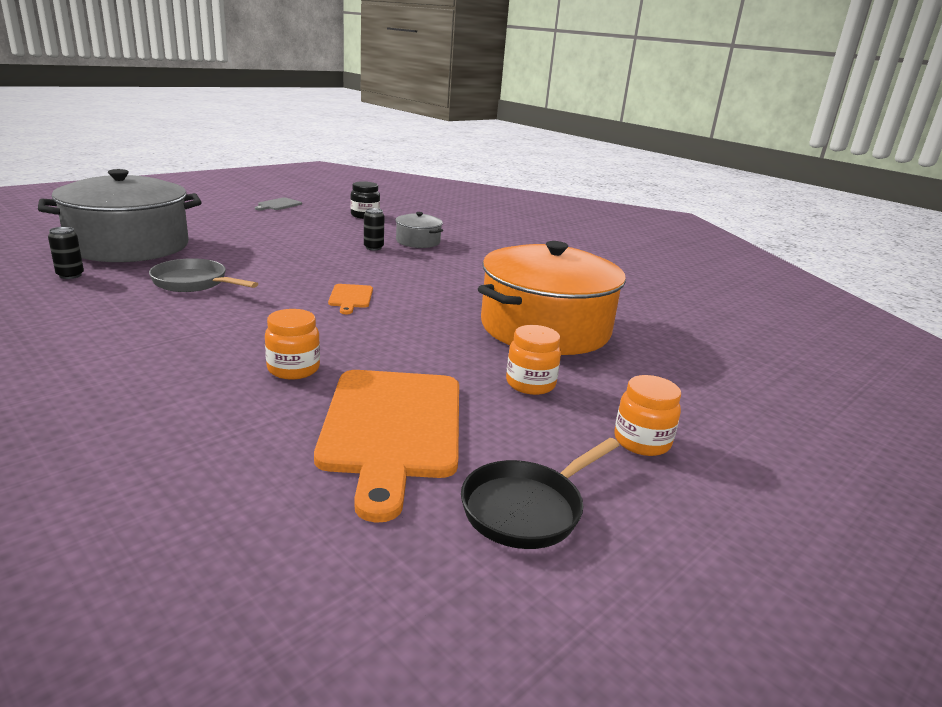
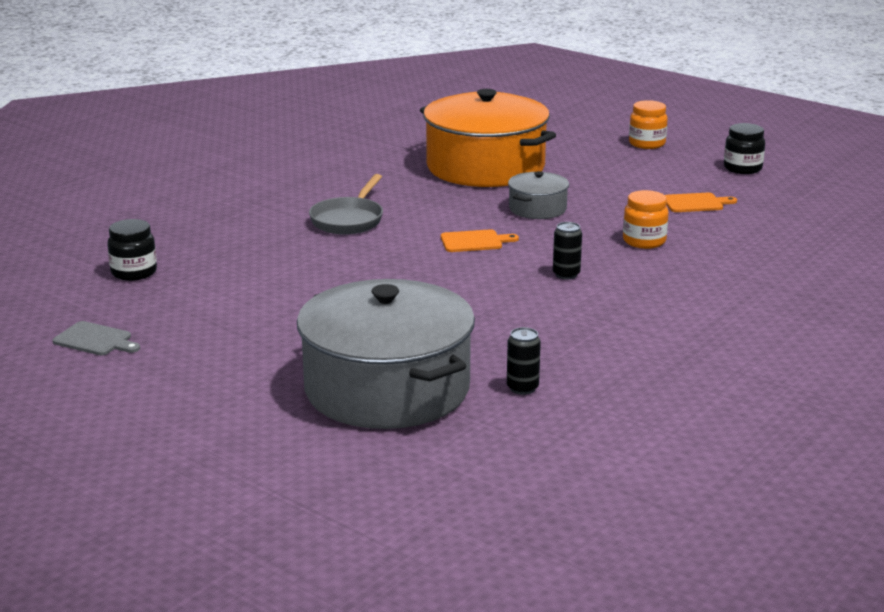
camera: 95 degrees left, 0 degrees up
grey pan [149,258,258,292] -> grey pan moved to [309,174,383,235]
orange cutting board [314,370,459,523] -> orange cutting board [665,193,737,212], size x0.43
black can [364,208,385,250] -> black can moved to [553,222,582,279]
grey pot [396,212,443,248] -> grey pot moved to [508,171,569,219]
black pan [461,438,620,549] -> black jar [724,123,765,174]
orange jar [506,325,561,395] -> none

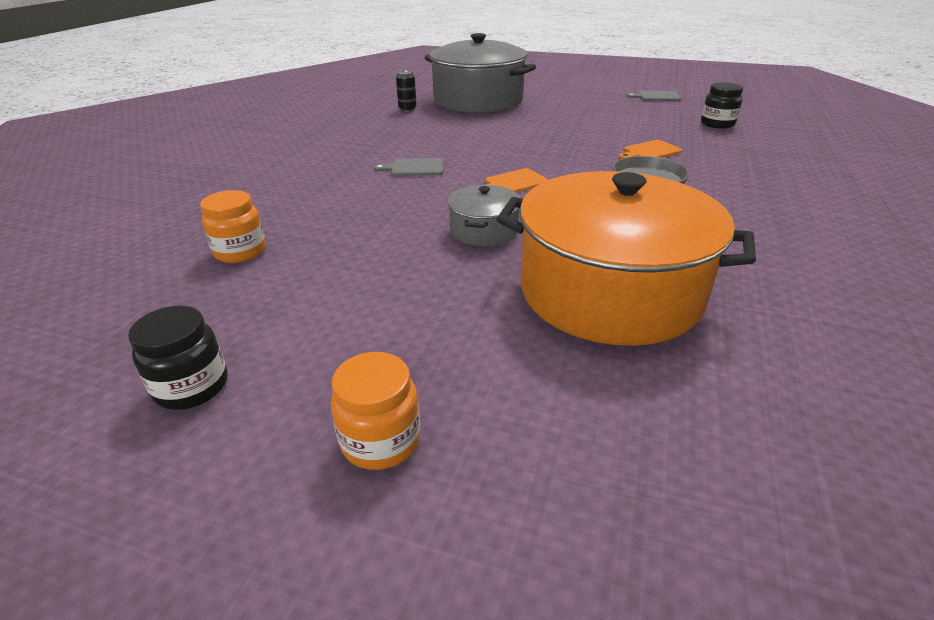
camera: 160 degrees right, 10 degrees up
black can [553,222,582,279] -> grey cutting board [374,158,443,176]
orange jar [623,190,669,249] -> orange jar moved to [200,190,266,263]
orange cutting board [665,193,737,212] -> orange cutting board moved to [619,140,682,159]

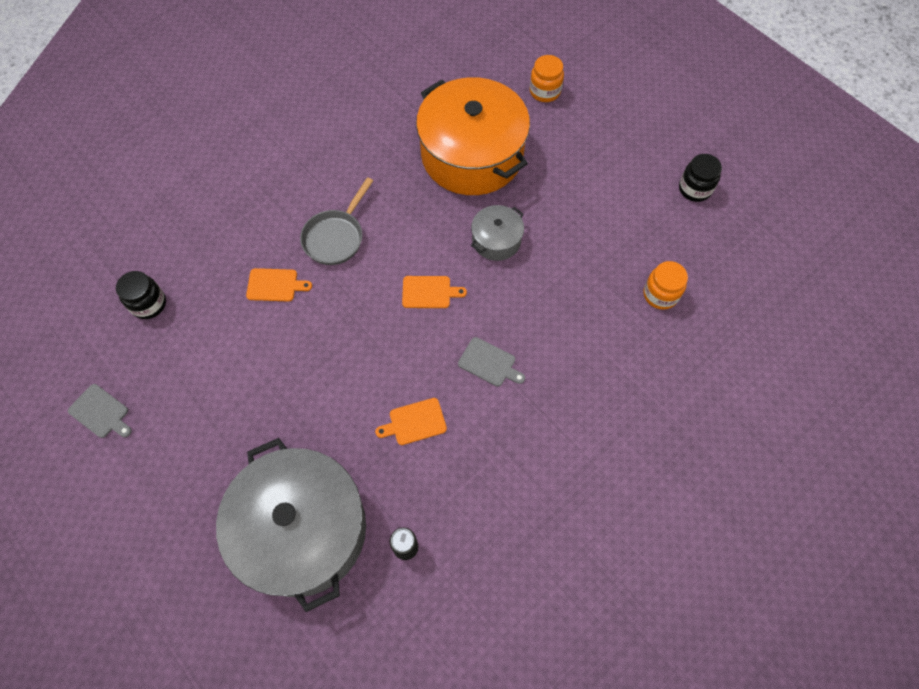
camera: 150 degrees left, 30 degrees up
orange jar [331,352,420,470] -> orange jar moved to [530,55,564,102]
none -> orange cutting board [375,398,447,445]

